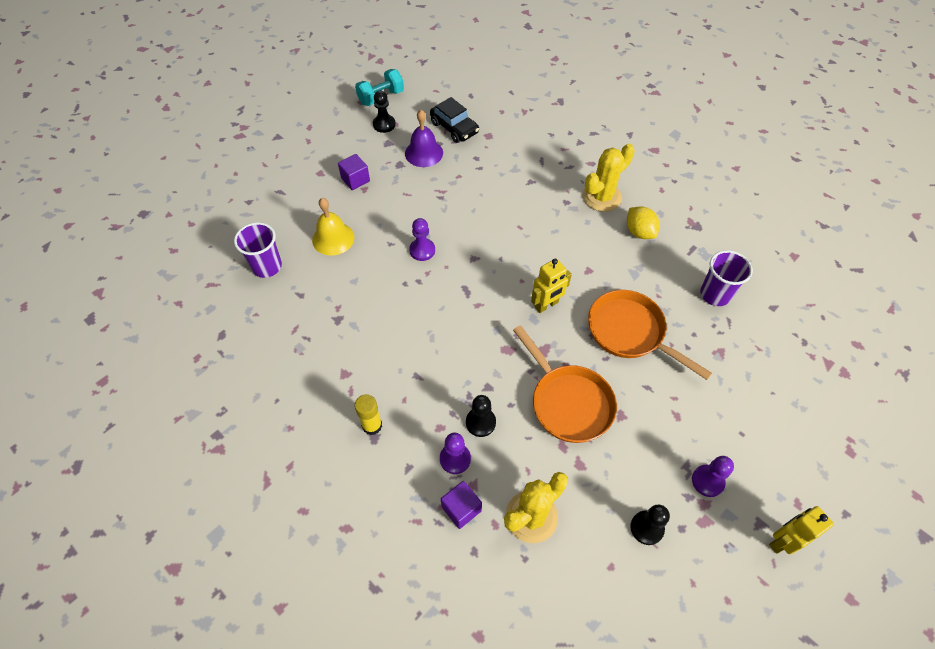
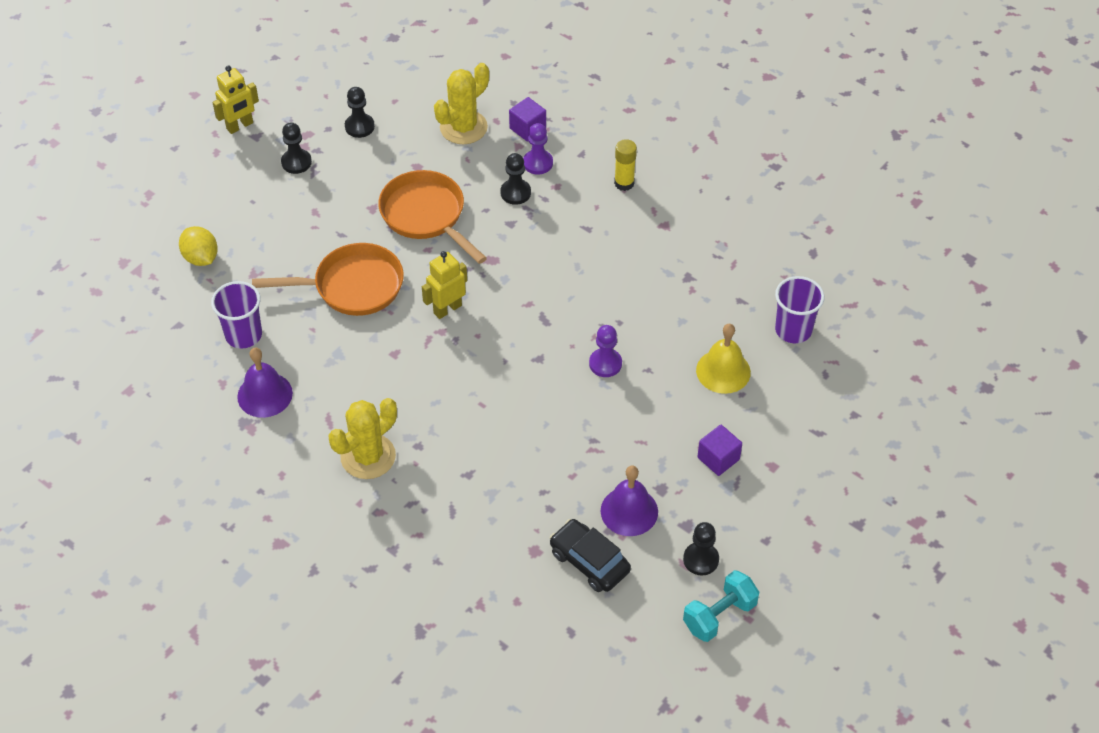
camera: 175 degrees right, 5 degrees down
orange pan [588,290,712,380] -> orange pan turned 45 degrees counterclockwise [252,243,404,316]
yellow lemon [627,206,659,239] -> yellow lemon moved to [179,226,218,266]
purple pawn [692,456,734,497] -> black pawn [281,123,312,174]
none -> purple bell [237,347,293,418]

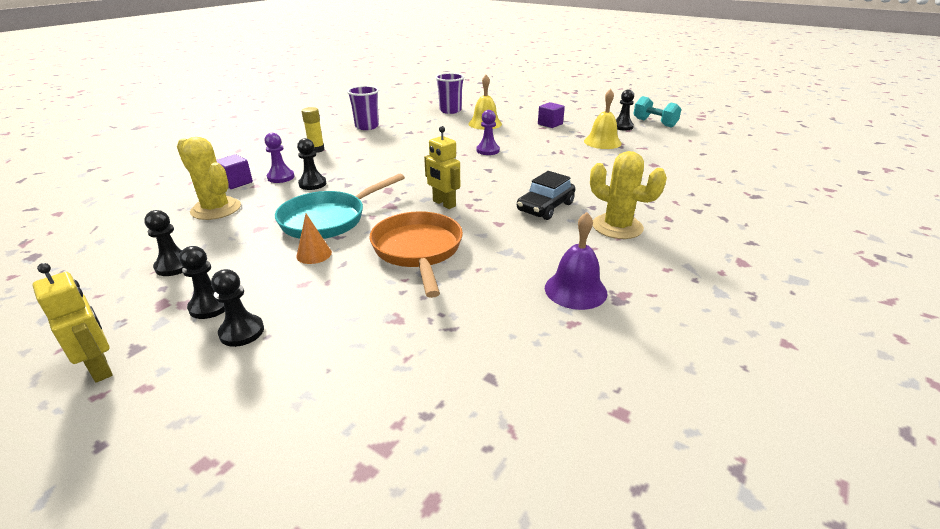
camera: 95 degrees left, 20 degrees down
yellow lemon [179,226,218,266] -> none
purple cup [211,281,262,349] -> purple cup moved to [347,86,379,130]
orange pan [378,170,487,264] -> turquoise pan [275,173,405,239]
black car [550,519,631,592] -> black car moved to [517,171,575,220]
purple bell [600,466,658,536] -> yellow bell [584,89,622,149]
none -> black pawn [211,269,264,347]
none -> orange cone [296,214,332,264]

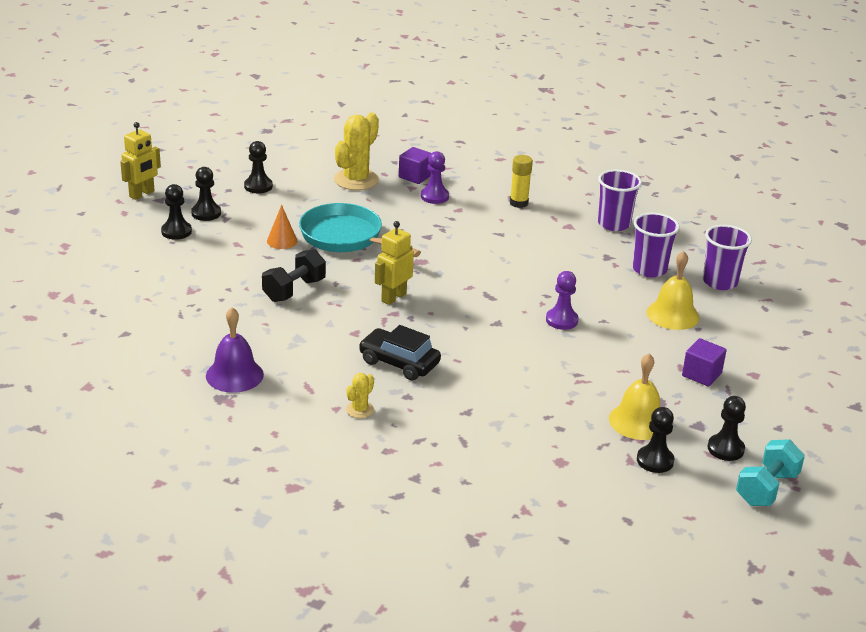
camera: 80 degrees right, 0 degrees up
black pawn [297,138,326,190] -> black pawn moved to [637,407,674,473]
orange pan [369,211,463,298] -> black dumbbell [262,249,326,302]
yellow cactus [590,151,667,239] -> yellow cactus [346,373,374,418], size x0.49
none -> purple cup [632,213,680,278]

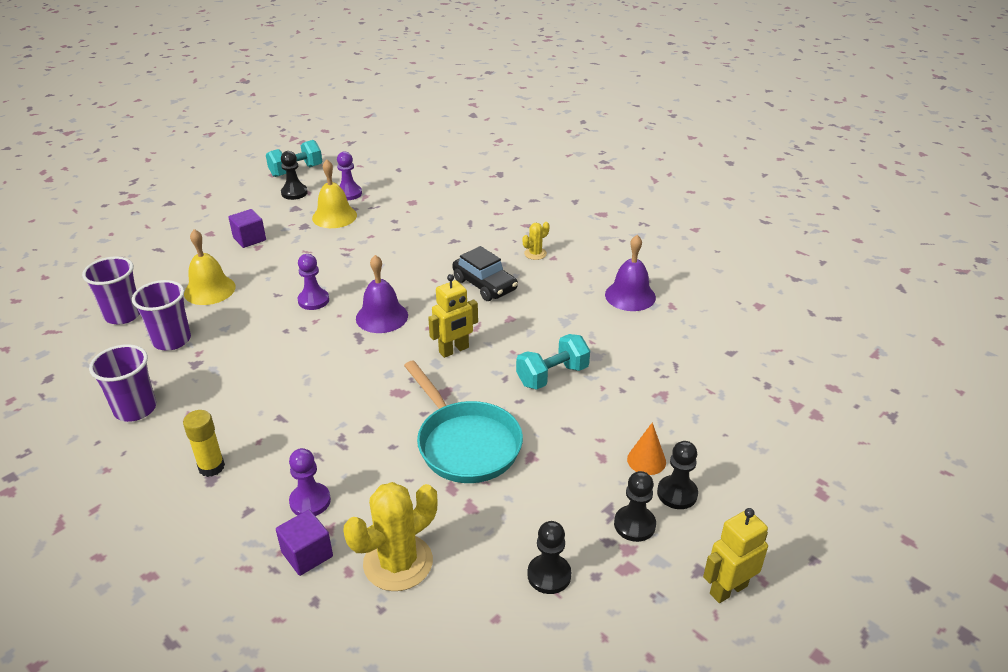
camera: 160 degrees left, 5 degrees up
black dumbbell [262,249,326,302] -> turquoise dumbbell [516,334,590,390]
orange cone [267,205,297,249] -> orange cone moved to [627,422,666,475]
black pawn [637,407,674,473] -> purple pawn [337,151,362,200]
none -> purple bell [356,255,408,333]

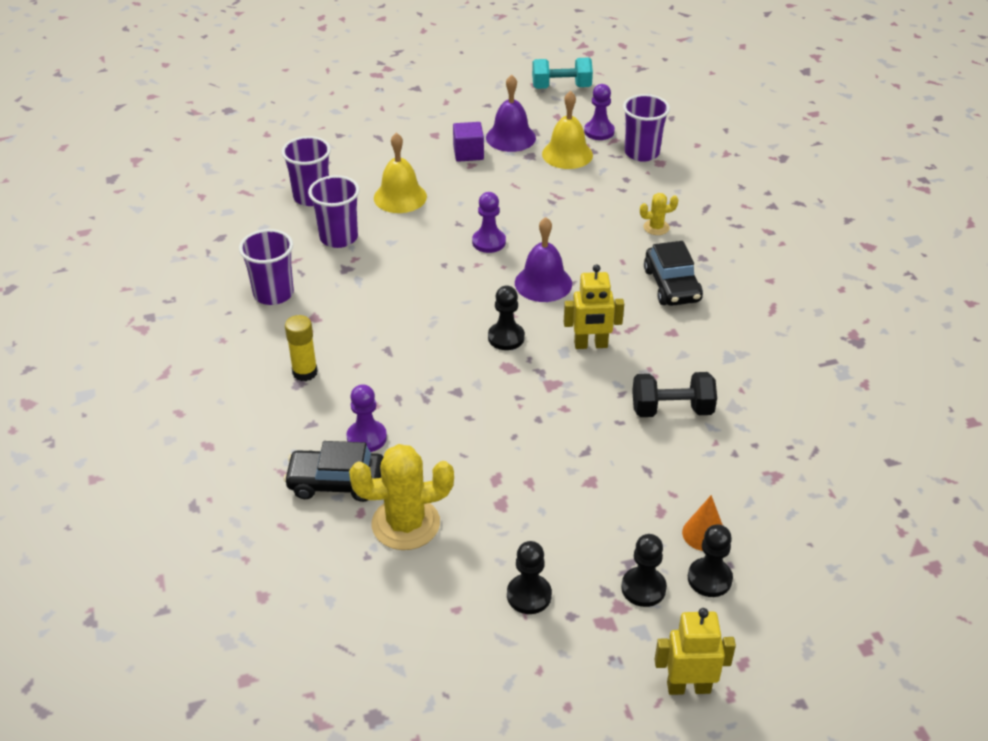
camera: 30 degrees right, 5 degrees up
purple cube [276,510,333,576] -> black car [284,441,384,502]
black pawn [281,151,308,200] -> black pawn moved to [488,286,525,350]
turquoise pan [404,360,523,483] -> none
turquoise dumbbell [516,334,590,390] -> black dumbbell [632,372,717,417]
yellow cactus [522,222,550,260] -> yellow cactus moved to [640,193,678,235]
purple bell [605,235,656,311] -> purple bell moved to [486,75,536,152]
none -> purple cup [623,94,670,162]

